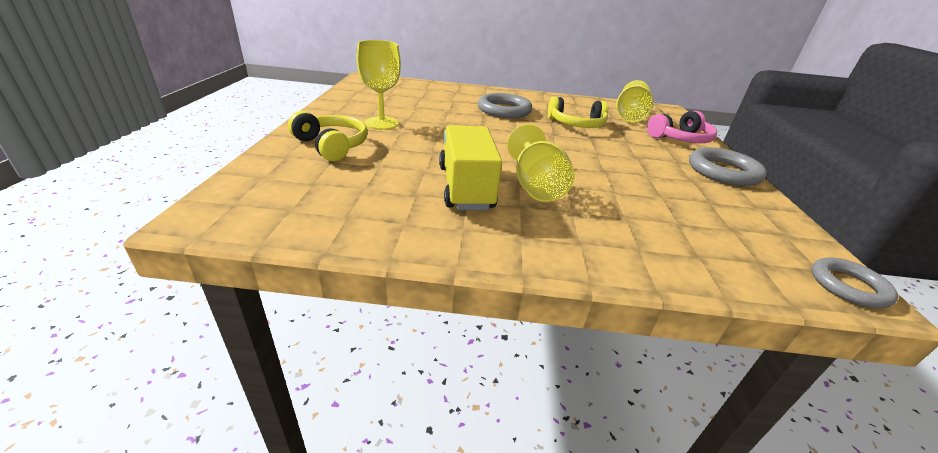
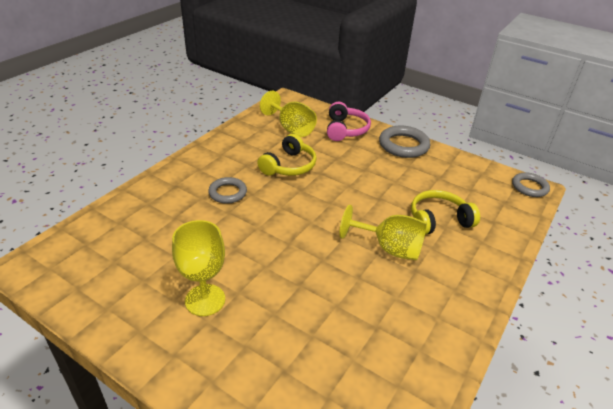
camera: 60 degrees left, 5 degrees up
yellow headphones [288,111,368,161] -> yellow headphones moved to [411,190,480,235]
yellow truck [439,125,502,210] -> none
grey ring [478,93,533,118] -> grey ring [208,177,247,204], size x0.64

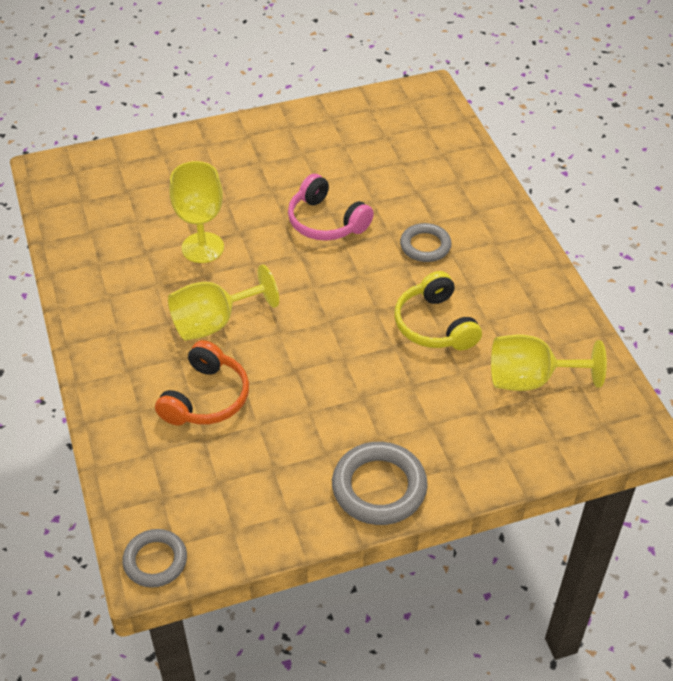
camera: 130 degrees right, 10 degrees up
yellow goblet [172,220,225,316] -> yellow goblet moved to [169,161,224,263]
pink headphones [327,102,371,141] -> pink headphones moved to [288,174,374,241]
yellow headphones [411,190,480,235] -> orange headphones [155,340,249,426]

